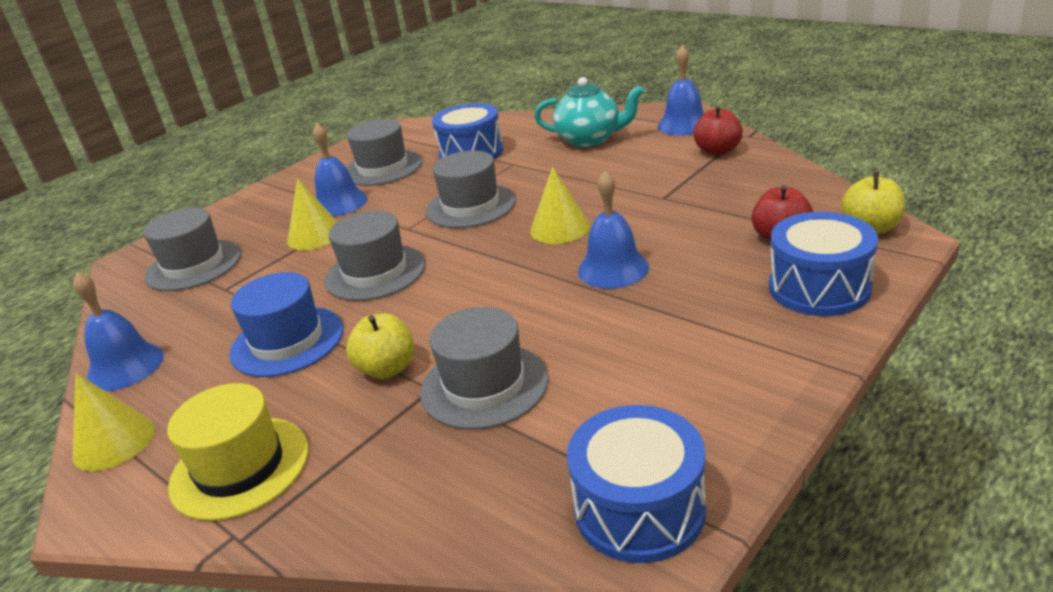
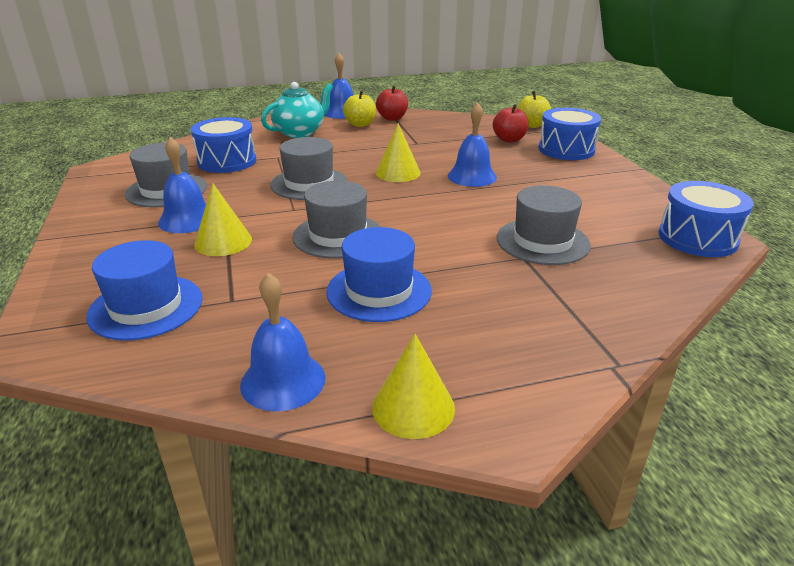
camera: 60 degrees left, 0 degrees up
grey hat [143,208,241,291] -> blue hat [86,240,203,341]
yellow hat [167,383,309,521] -> none
yellow apple [346,313,414,379] -> yellow apple moved to [343,90,376,127]

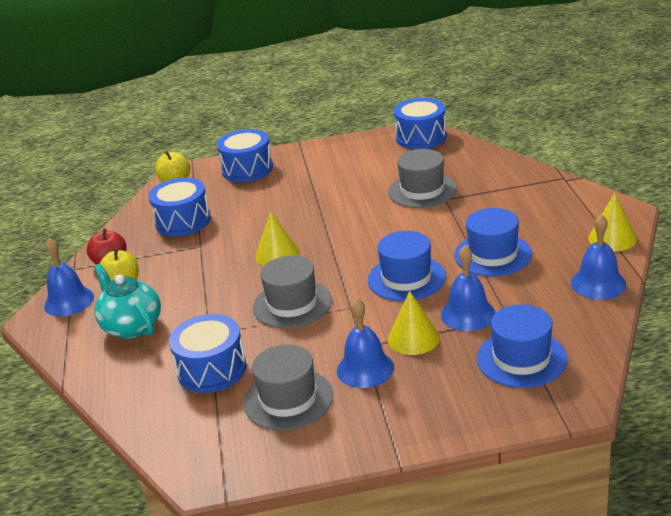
camera: 80 degrees left, 0 degrees up
grey hat [292,181,381,259] -> blue hat [368,231,446,301]
blue bell [448,102,497,187] -> blue bell moved to [441,245,496,331]
red apple [493,104,528,142] -> none
none -> blue drum [148,178,211,236]

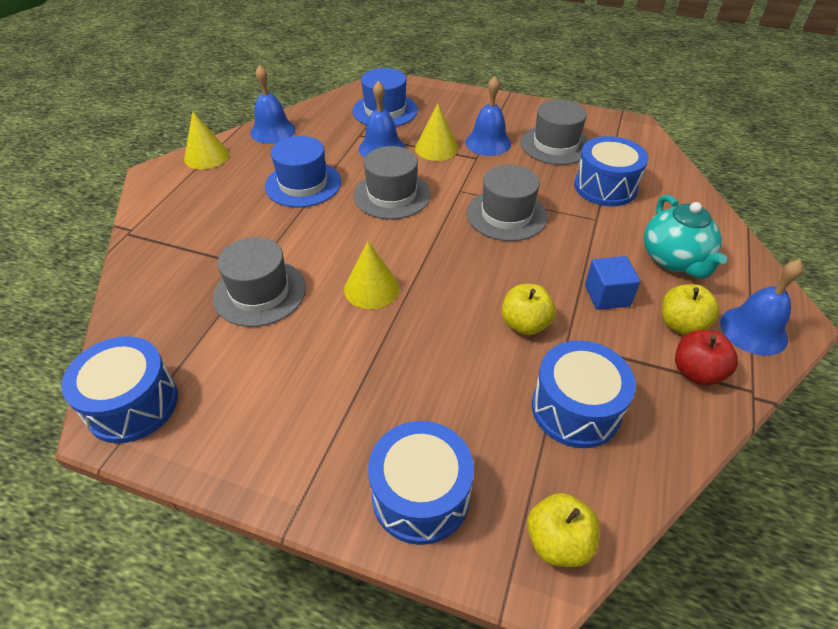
camera: 155 degrees left, 15 degrees up
yellow cone [255,211,300,266] -> yellow cone moved to [344,241,400,309]
blue hat [368,231,446,301] -> grey hat [353,146,431,219]
none -> yellow apple [502,284,556,335]
none -> blue cube [585,256,640,310]

